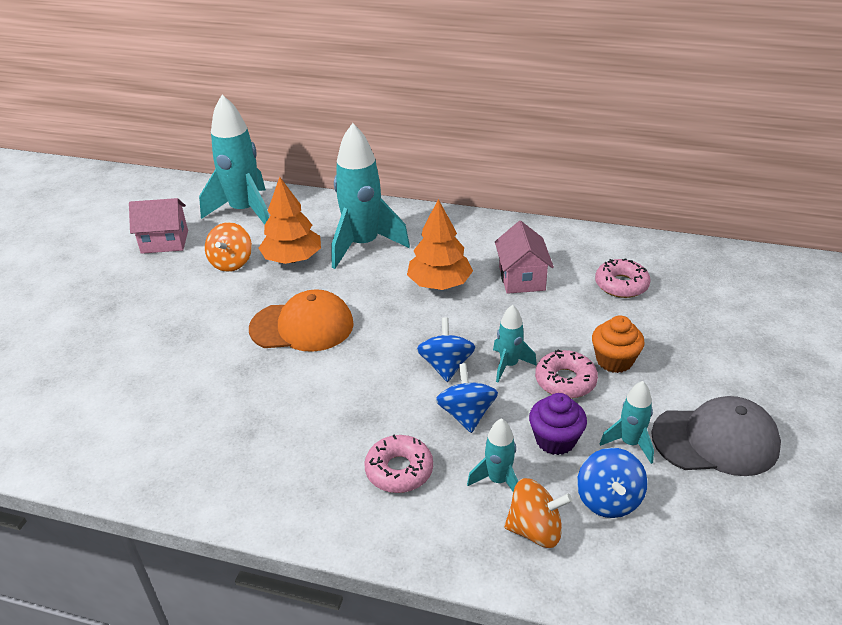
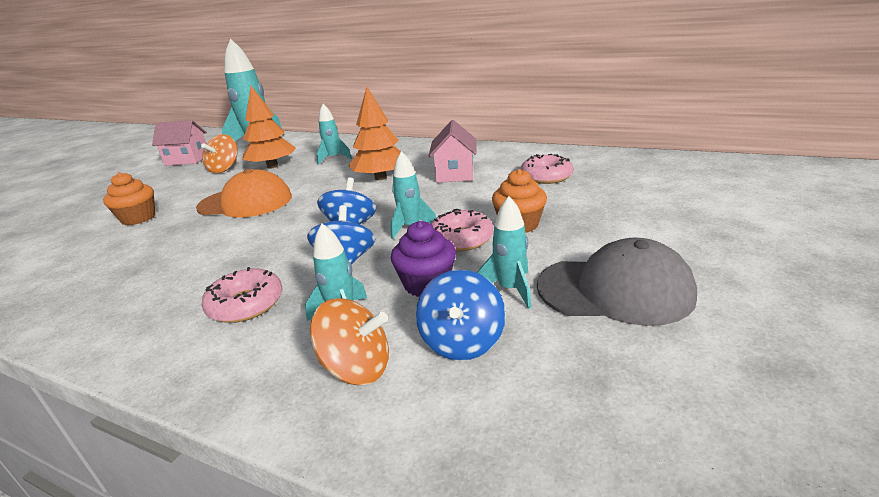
camera: 10 degrees right, 10 degrees down
turquoise rocket [331,123,410,269] -> turquoise rocket [317,104,352,165], size x0.49
none -> orange cupcake [103,172,155,225]

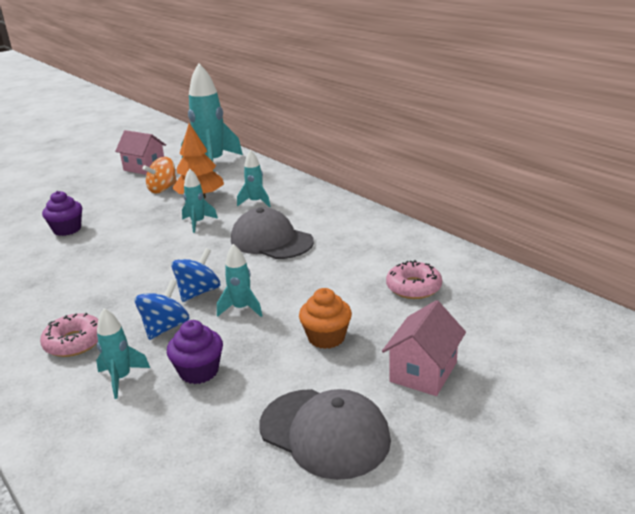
camera: 25 degrees right, 0 degrees up
orange cupcake [103,172,155,225] -> purple cupcake [42,191,82,236]
orange cap [196,169,292,218] -> none
orange spinning top [310,298,389,385] -> none
orange tree [349,87,401,180] -> grey cap [231,207,314,259]
blue spinning top [416,270,506,361] -> none
pink house [428,120,477,183] -> pink house moved to [382,300,466,396]
pink donut [431,209,493,251] -> none
turquoise rocket [477,196,531,309] -> turquoise rocket moved to [182,169,218,233]

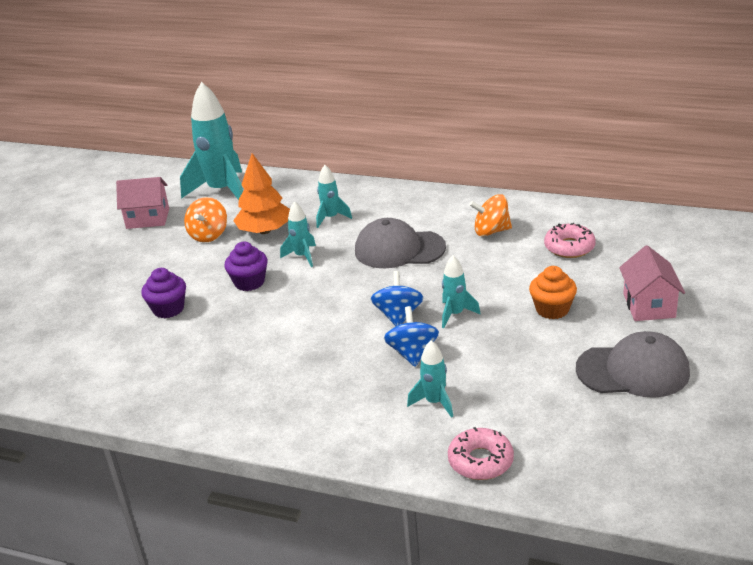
camera: 30 degrees left, 5 degrees up
pink donut [40,313,98,357] -> pink donut moved to [448,427,514,480]
purple cupcake [167,320,223,384] -> purple cupcake moved to [224,242,268,291]
none -> orange spinning top [469,194,512,237]

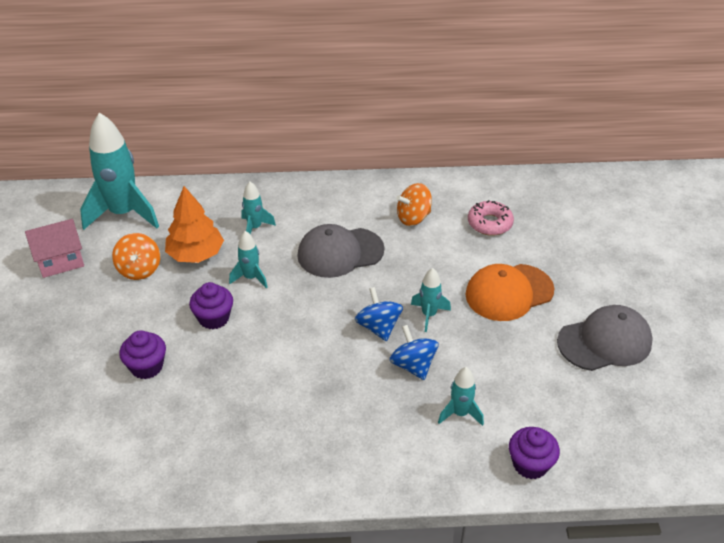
camera: 25 degrees left, 10 degrees up
pink donut [448,427,514,480] -> purple cupcake [509,427,560,479]
orange cupcake [529,266,577,319] -> orange cap [465,264,555,321]
pink house [619,245,685,321] -> none

